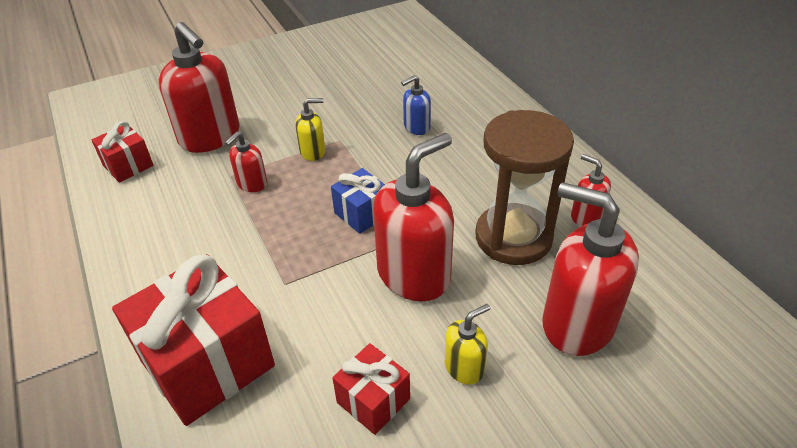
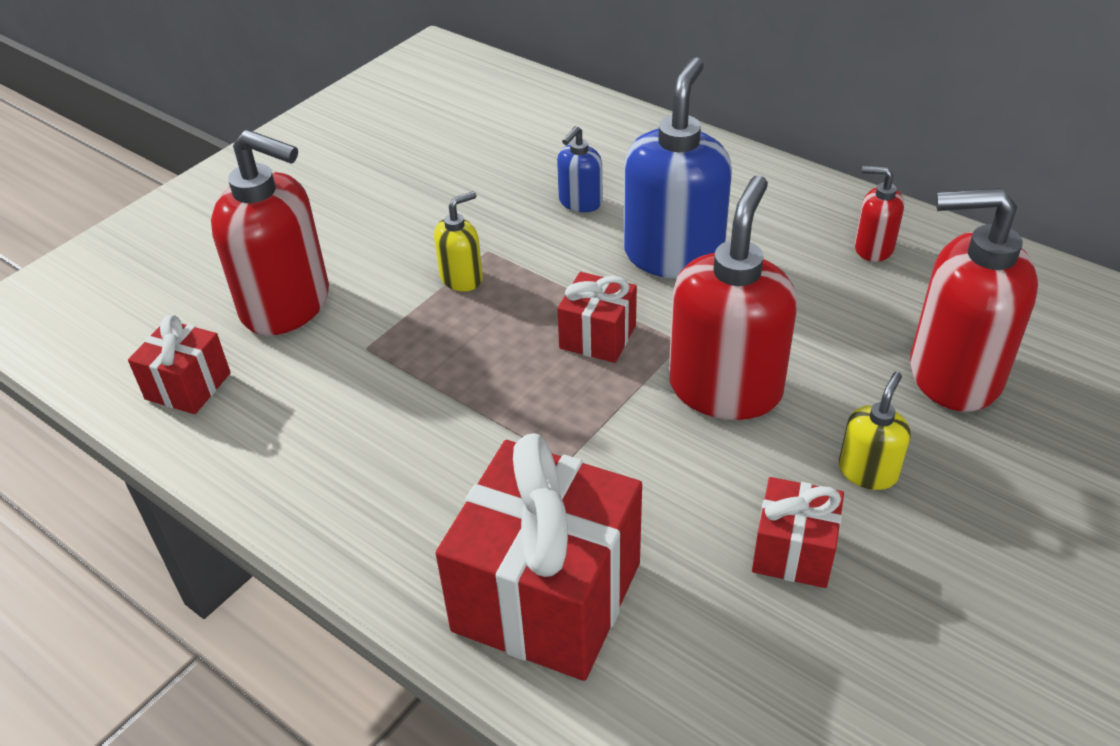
camera: 25 degrees left, 0 degrees up
red soap dispenser [225,131,267,192] -> none
blue gift [331,168,385,234] -> red gift [557,272,637,363]
brown hourglass [476,110,574,265] -> none
none -> blue soap dispenser [624,57,732,279]

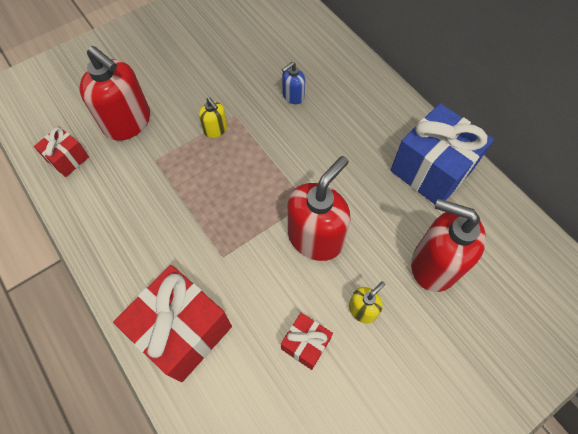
camera: 15 degrees right, 20 degrees up
yellow soap dispenser [434,191,483,292] -> yellow soap dispenser turned 75 degrees clockwise [199,98,227,138]
red gift [557,272,637,363] -> none
blue soap dispenser [624,57,732,279] -> none
red soap dispenser [855,166,904,262] -> blue gift [390,103,494,205]

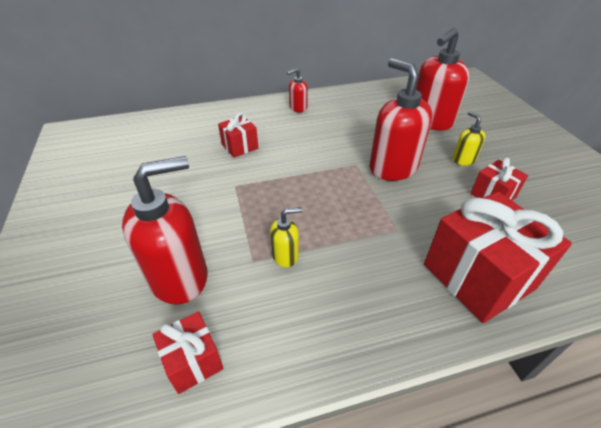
camera: 70 degrees left, 20 degrees down
yellow soap dispenser [199,98,227,138] -> yellow soap dispenser moved to [270,207,303,268]
blue soap dispenser [282,62,305,104] -> red gift [218,112,258,158]
blue gift [390,103,494,205] -> none
none -> red soap dispenser [287,68,308,113]

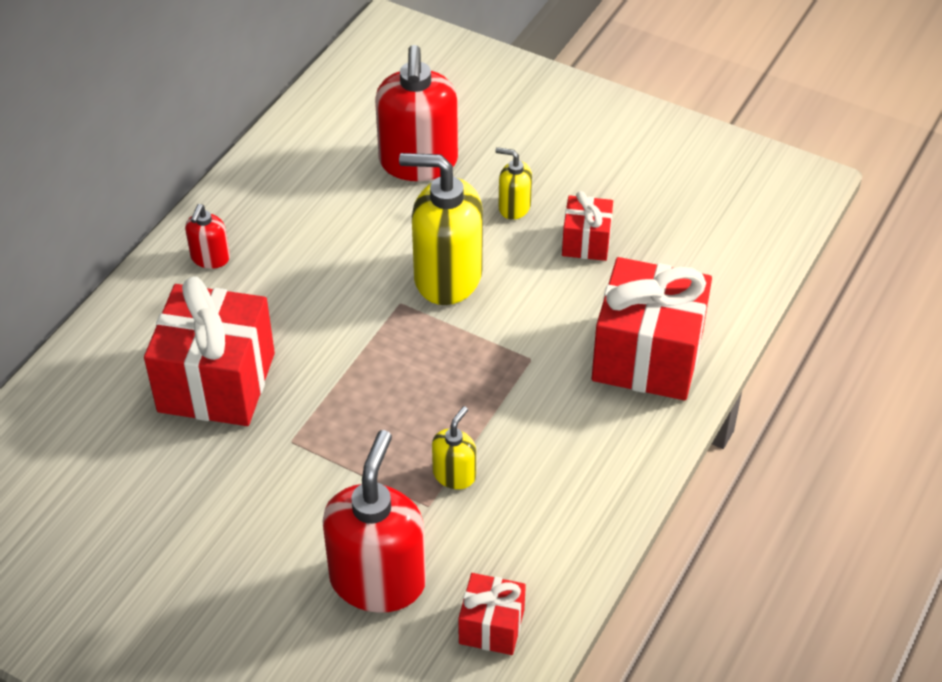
camera: 45 degrees left, 5 degrees up
red gift [218,112,258,158] -> red gift [144,276,275,426], size x1.96
red soap dispenser [369,58,433,181] -> yellow soap dispenser [399,153,483,305]

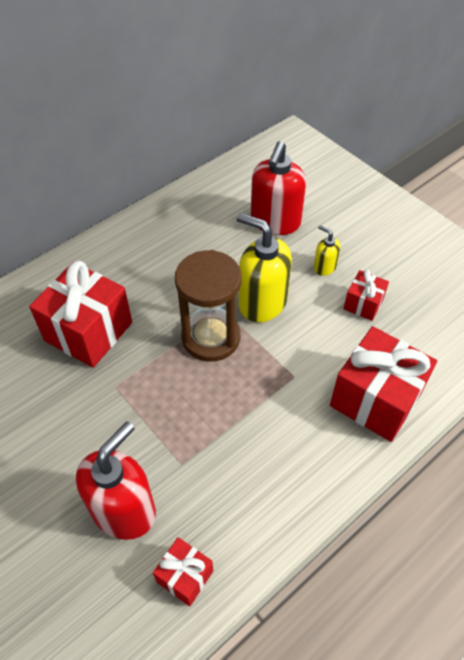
camera: 20 degrees right, 5 degrees up
red soap dispenser [185,204,230,269] -> none
yellow soap dispenser [432,406,476,489] -> none
none -> brown hourglass [175,250,241,362]

